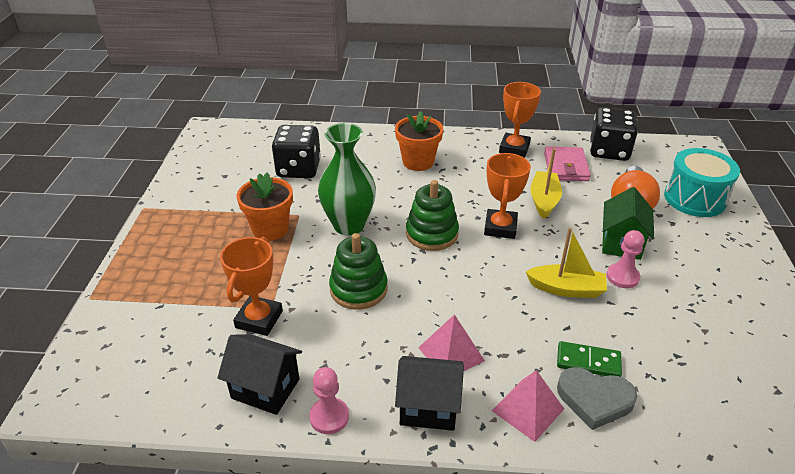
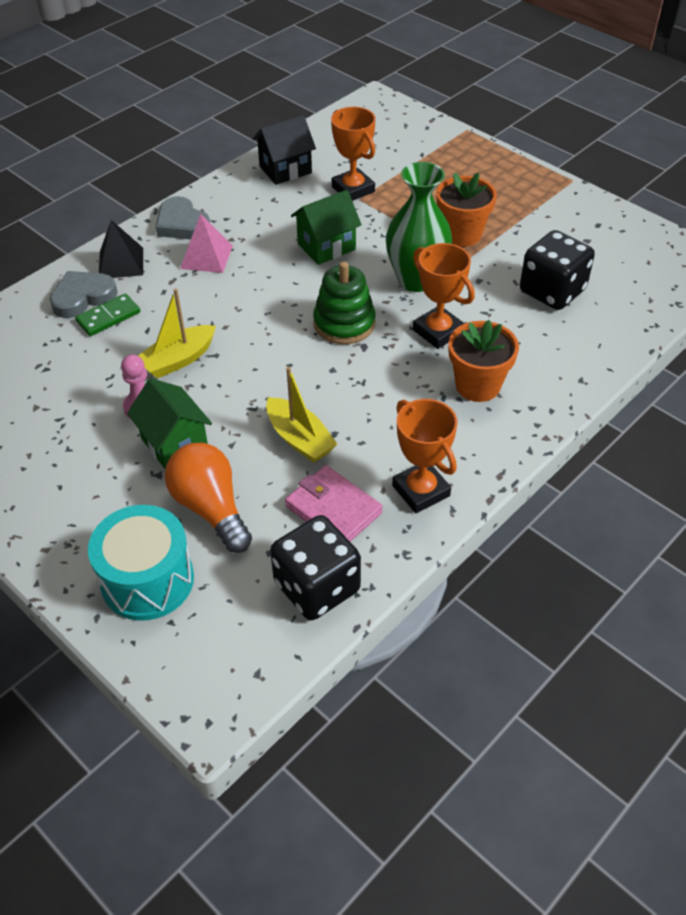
camera: 130 degrees right, 10 degrees up
pink pawn [309,367,349,434] -> none
green stacking toy [329,233,388,310] -> green house [291,190,362,265]
black house [395,356,464,431] -> grey heart [156,196,210,239]
orange trophy [484,153,531,239] -> orange trophy moved to [413,243,475,349]
pink pyramid [492,370,564,442] -> black pyramid [99,220,143,278]

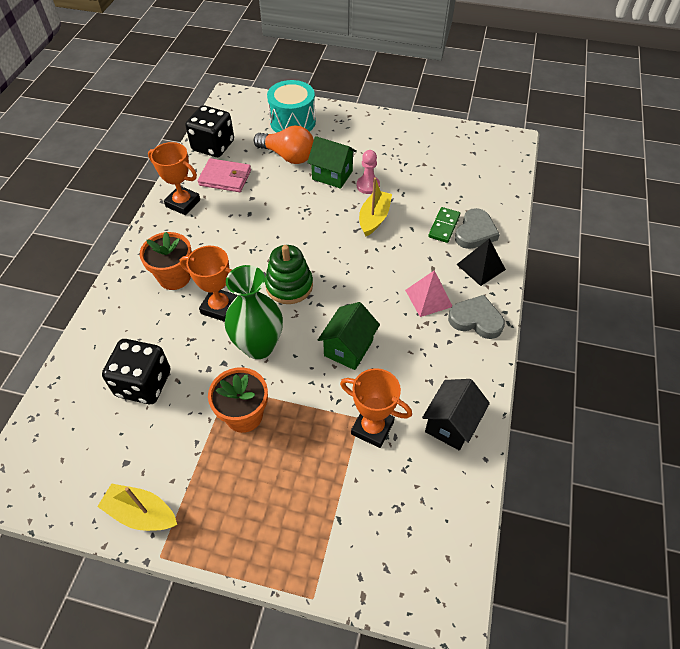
camera: 150 degrees right, 5 degrees up
yellow boat [266,367,337,463] -> yellow boat moved to [97,483,177,531]

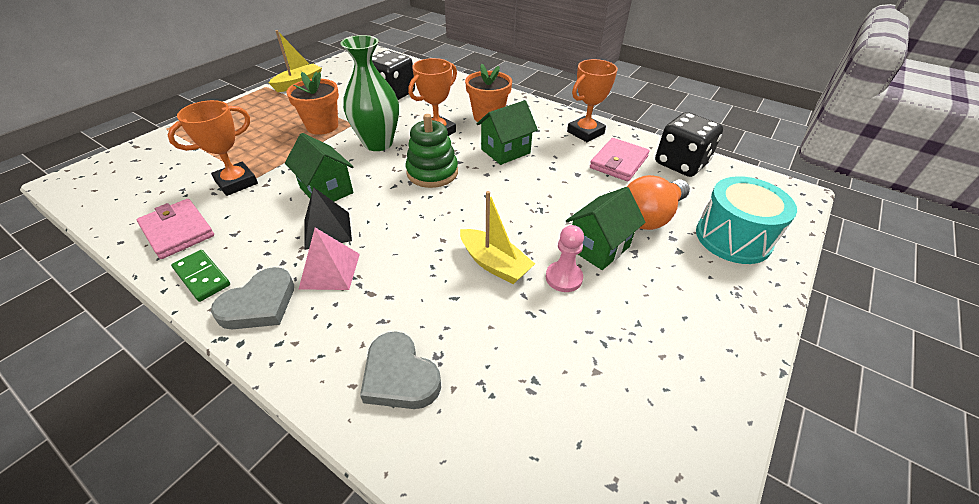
camera: 110 degrees right, 10 degrees down
black house [422,379,490,451] -> pink wallet [137,199,214,259]
green domino [428,207,460,243] -> green domino moved to [171,250,230,302]
black pyramid [456,238,506,286] -> black pyramid moved to [304,187,352,250]
none -> green house [477,100,538,165]

